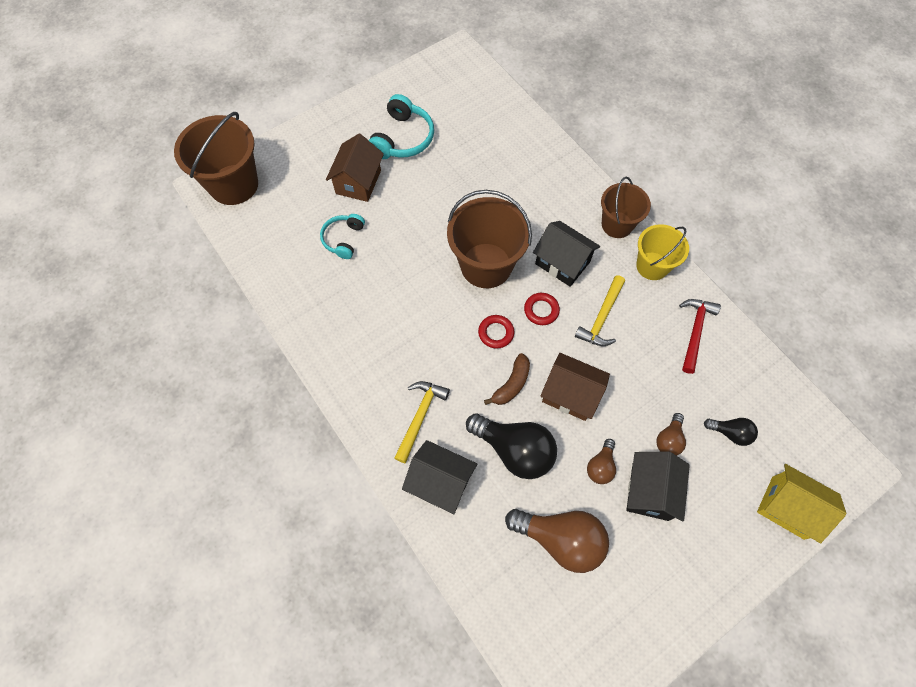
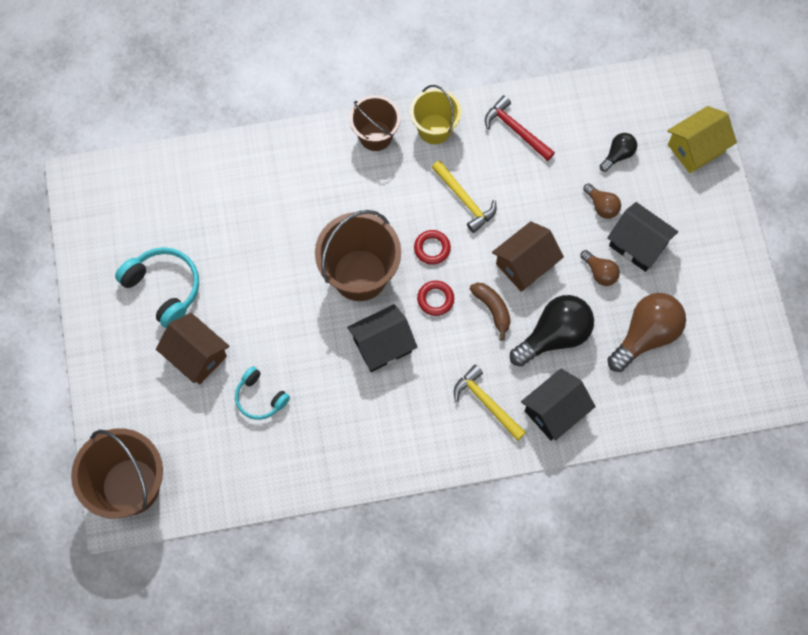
camera: 65 degrees left, 5 degrees up
black house [533,221,600,287] -> black house moved to [347,304,417,372]

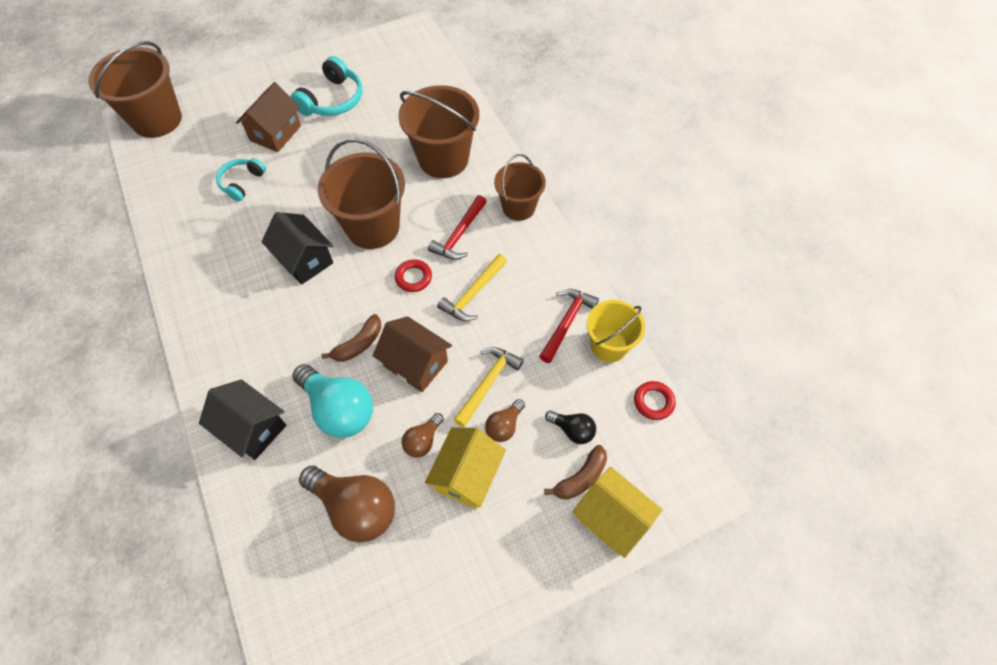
camera: 75 degrees right, 10 degrees down
yellow bucket [410,85,461,144] -> yellow bucket moved to [587,300,645,362]
red ring [417,280,454,316] -> red ring moved to [634,381,676,420]
yellow hammer [454,365,526,441] -> yellow hammer moved to [453,347,524,427]
black light bulb [510,295,594,367] -> turquoise light bulb [292,364,373,438]
black house [607,202,678,272] -> yellow house [425,427,506,509]
none -> brown bucket [398,85,479,178]
none -> red hammer [428,195,487,260]
none -> brown banana [544,445,607,500]

